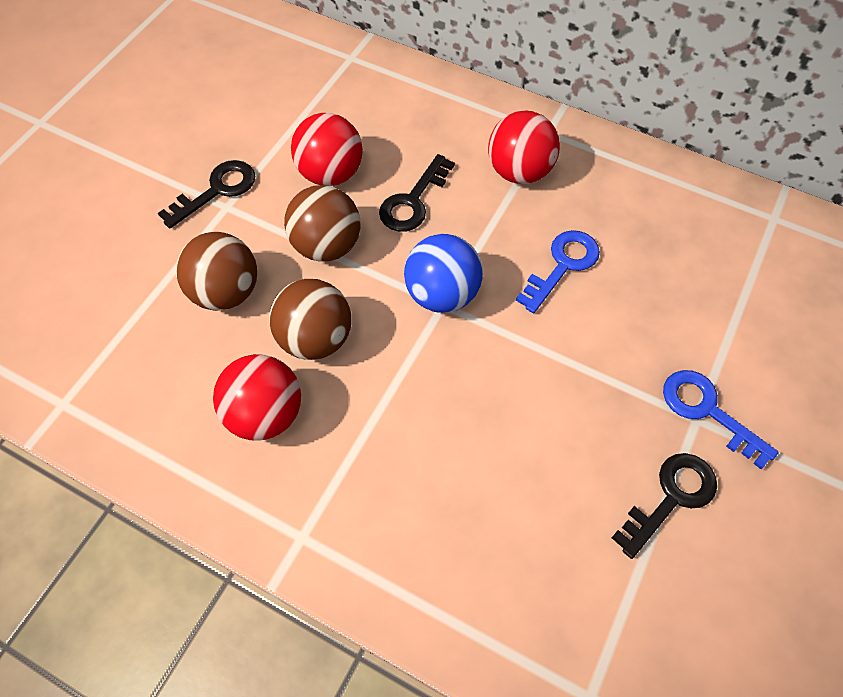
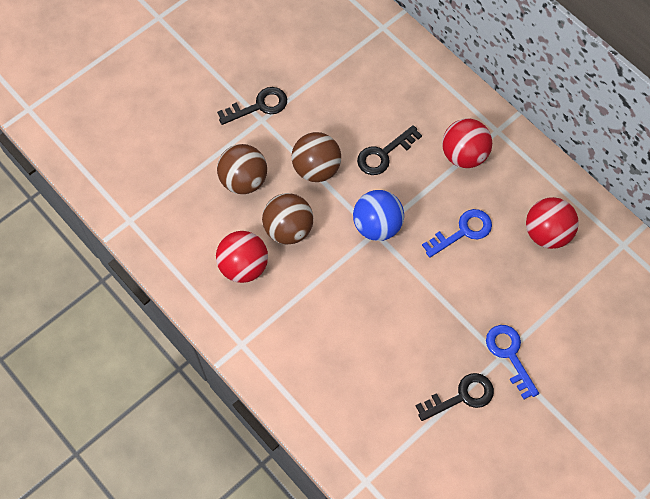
camera: 20 degrees right, 5 degrees up
red ball [291,113,363,186] -> red ball moved to [526,197,579,249]

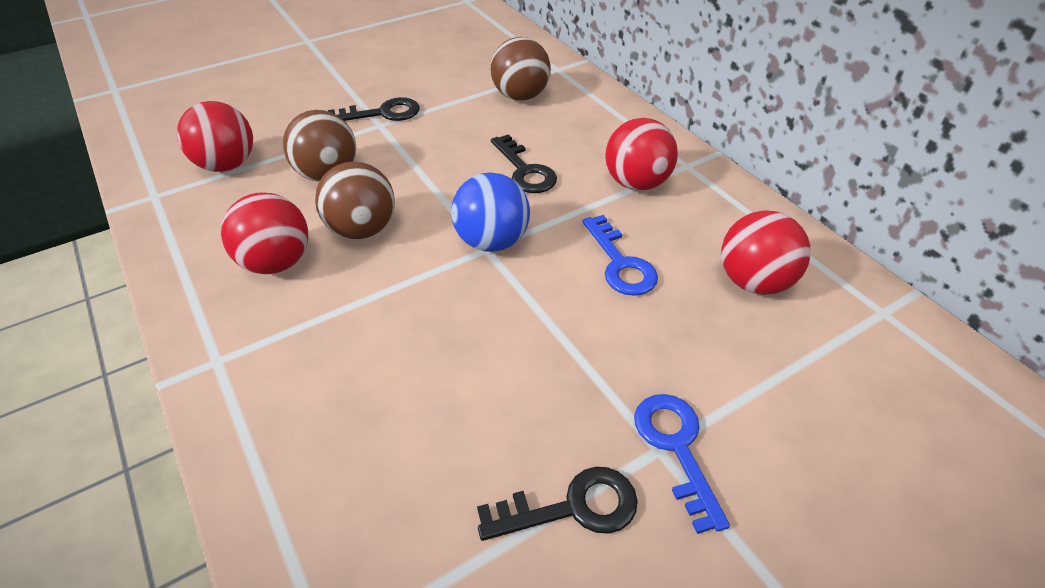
camera: 10 degrees right, 20 degrees down
brown ball [292,132,341,182] -> brown ball moved to [491,37,551,101]
black key [357,125,422,175] -> black key turned 90 degrees counterclockwise [491,134,557,193]
blue key [422,209,492,258] -> blue key turned 90 degrees clockwise [582,215,658,296]
none -> red ball [177,101,253,172]

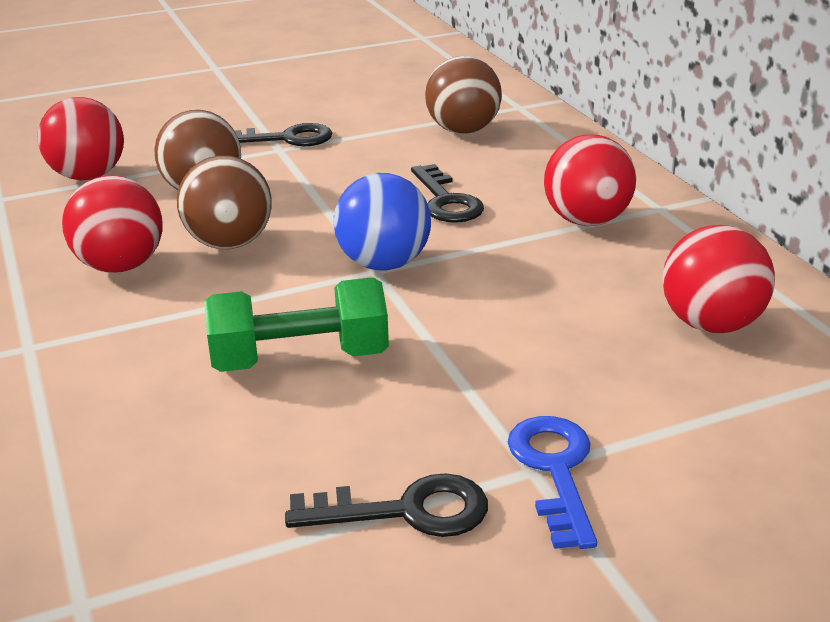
camera: 10 degrees right, 15 degrees down
blue key [582,215,658,296] -> none
none -> green dumbbell [204,278,389,372]

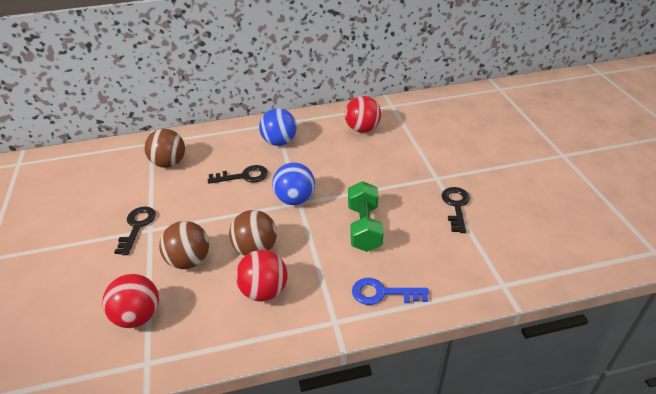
camera: 80 degrees left, 10 degrees up
blue key [508,416,597,549] -> blue key moved to [352,278,429,305]
red ball [544,135,636,226] -> blue ball [259,108,297,146]

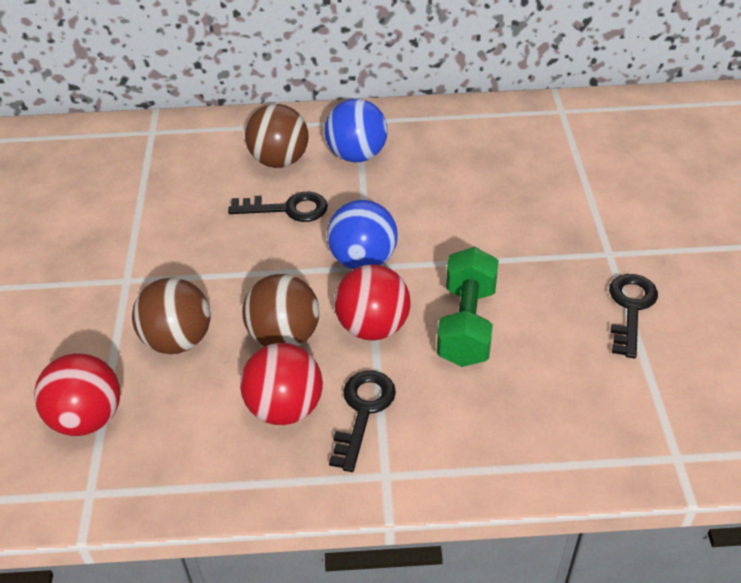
camera: 10 degrees right, 5 degrees up
black key [114,206,156,255] -> black key moved to [329,371,396,472]
brown ball [144,129,185,168] -> brown ball moved to [245,104,309,168]
red ball [345,96,381,133] -> red ball moved to [334,264,411,341]
blue key [352,278,429,305] -> none

